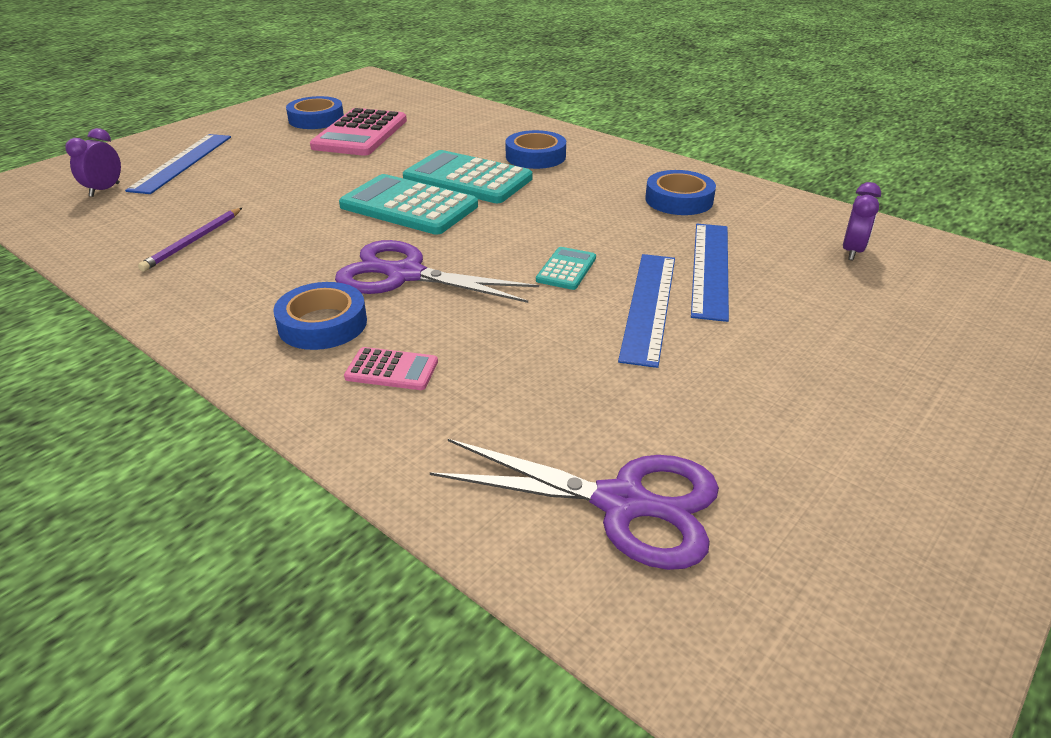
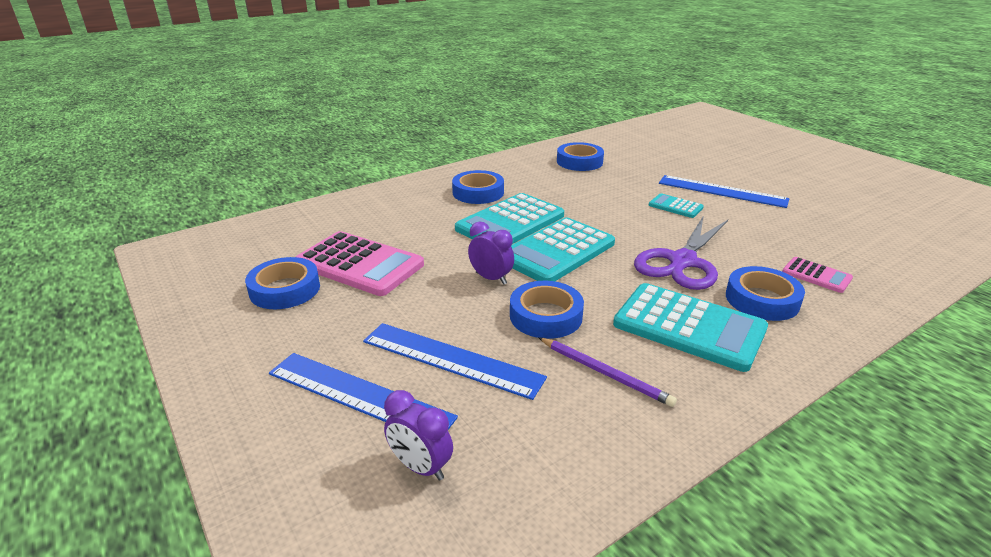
camera: 75 degrees left, 5 degrees down
pink calculator [344,347,438,390] -> pink calculator turned 105 degrees clockwise [782,257,853,293]
purple scissors [430,439,719,570] -> none
blue ruler [691,224,729,322] -> blue ruler moved to [363,323,547,400]
purple clock [843,182,881,260] -> purple clock moved to [468,221,514,285]
none -> blue tape [510,281,584,339]
none -> turquoise calculator [613,283,768,372]

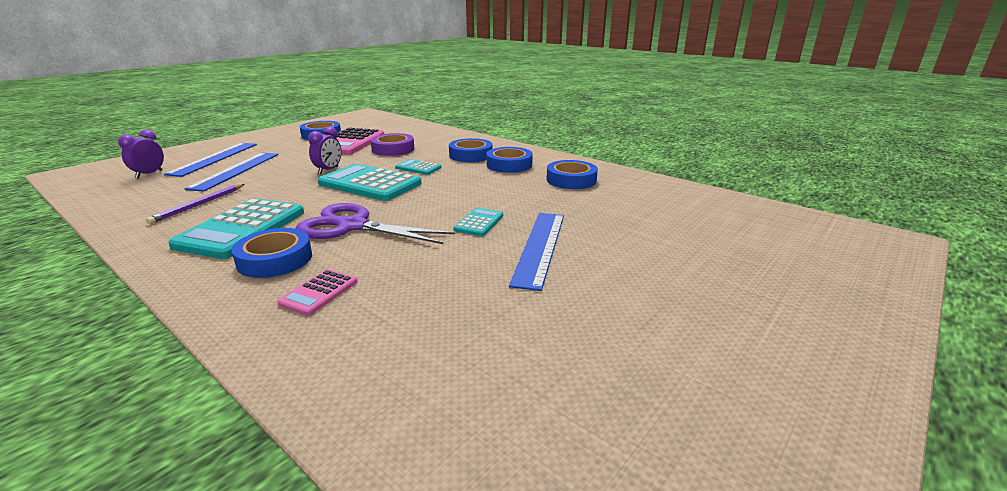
camera: 75 degrees right, 5 degrees down
turquoise calculator [455,193,564,244] -> turquoise calculator [395,159,442,175], size x0.49
blue tape [510,281,584,339] -> blue tape moved to [486,147,533,173]
none -> purple tape [371,133,414,156]

